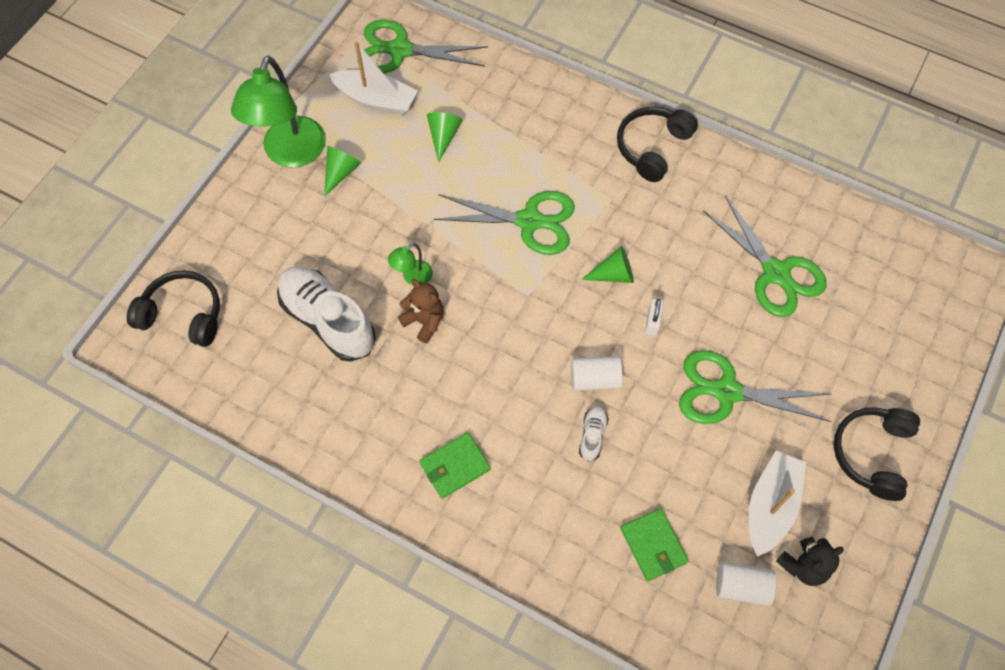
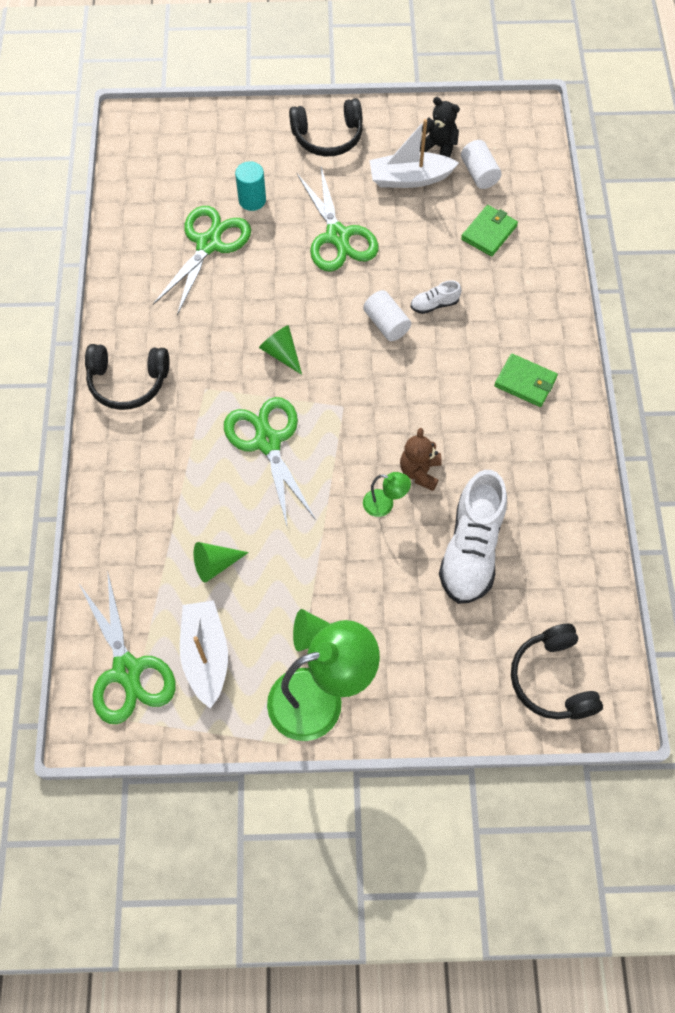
camera: 120 degrees left, 0 degrees up
white padlock [645,299,664,336] -> none
none -> turquoise cylinder [235,161,266,211]

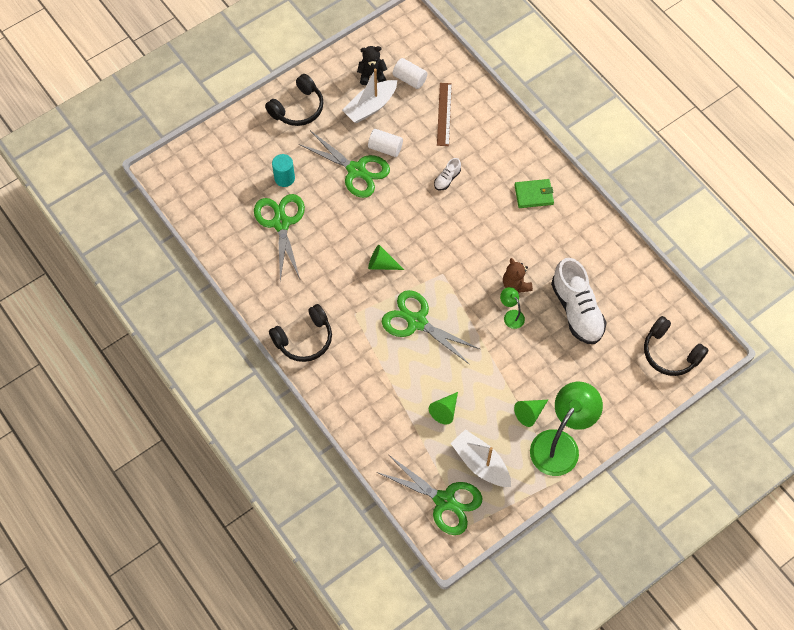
camera: 35 degrees left, 0 degrees up
white cylinder [363,290,411,341] -> white cylinder moved to [368,129,403,157]
green lamp [363,472,411,517] -> green lamp turned 105 degrees counterclockwise [500,287,525,329]
green wallet [461,205,518,257] -> brown ruler [437,83,452,146]

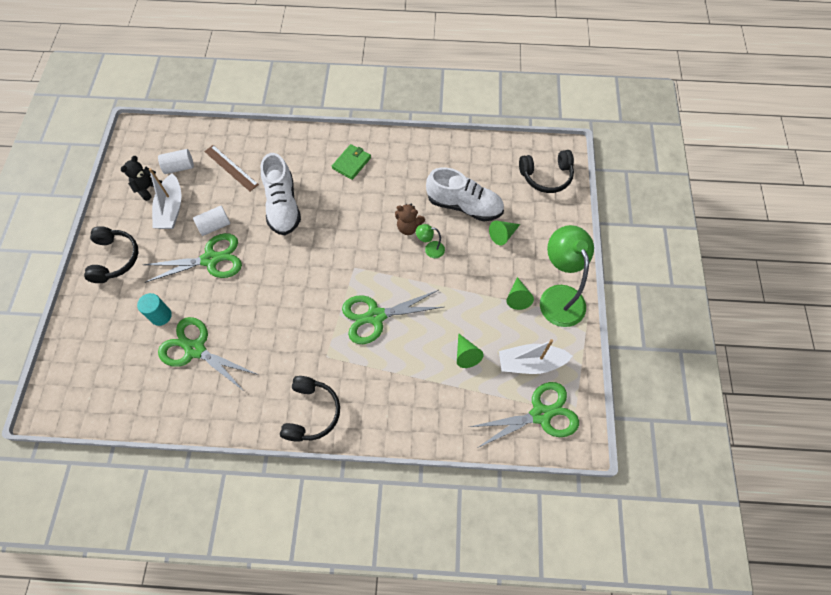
camera: 50 degrees left, 0 degrees up
green cone [368,245,404,270] -> green cone moved to [489,221,520,246]
white shoe [434,158,461,190] -> white shoe [261,153,301,235], size x2.25

